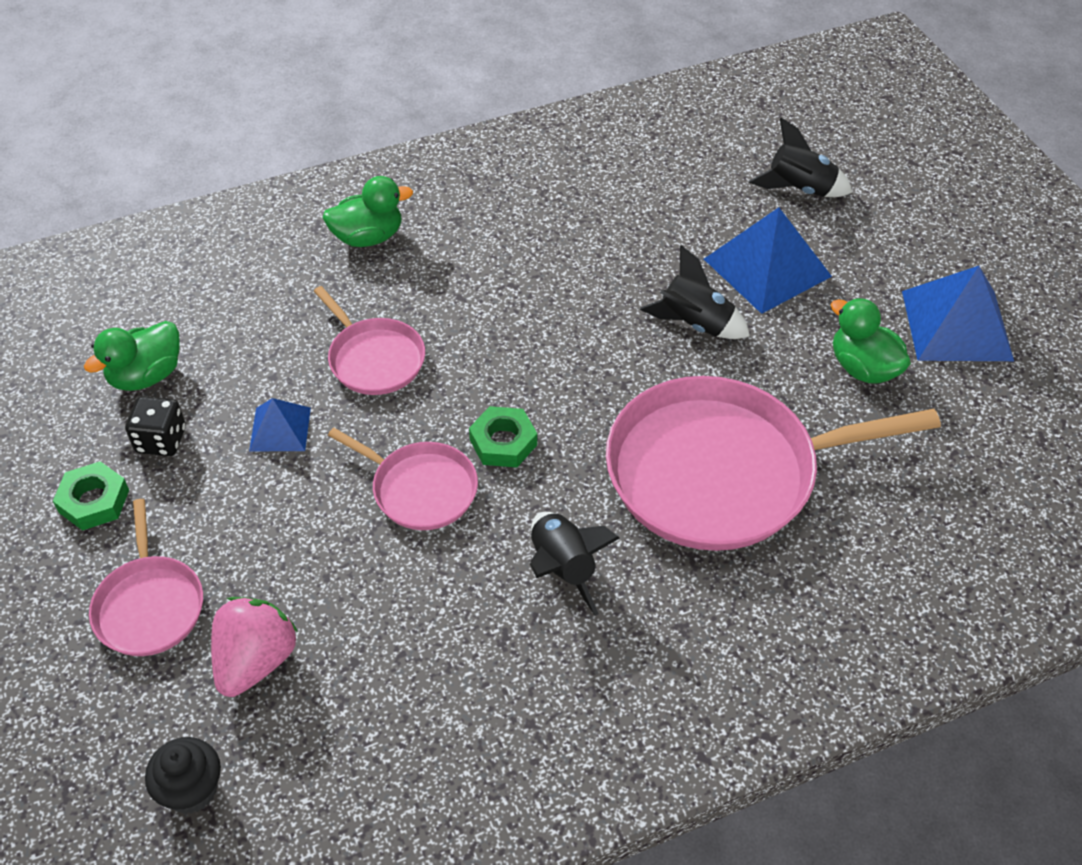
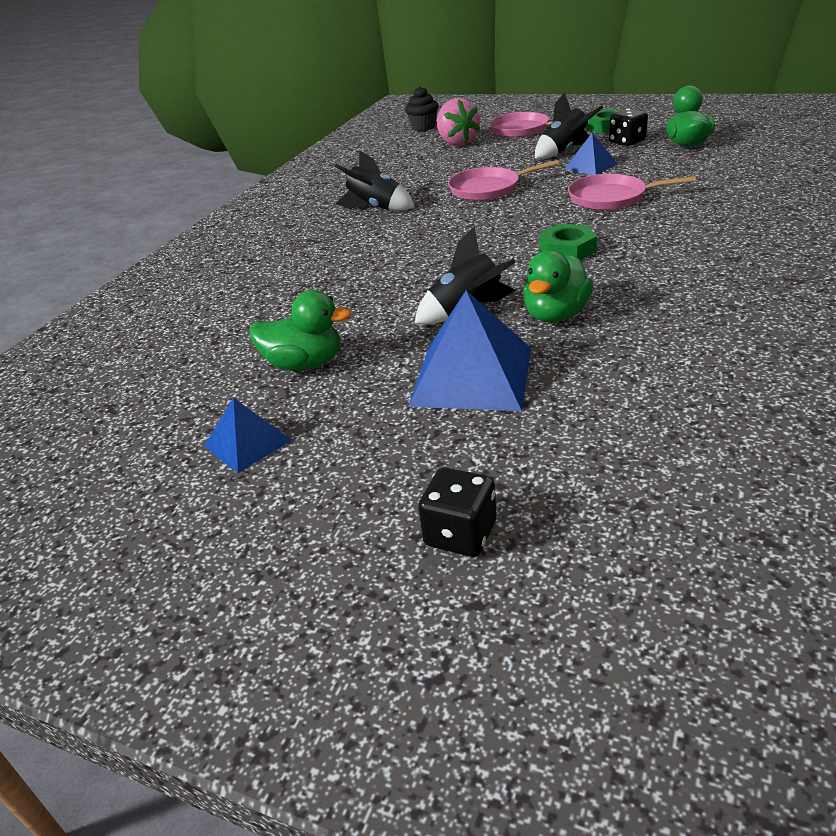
camera: 140 degrees right, 15 degrees down
green duck [323,176,413,247] -> green duck moved to [523,250,593,322]
green nut [469,406,537,467] -> green nut moved to [539,224,597,260]
pink pan [606,376,941,551] -> none
black rocket [749,118,853,197] -> black rocket moved to [535,92,603,159]
blue pyramid [902,266,1014,361] -> blue pyramid [204,398,292,473], size x0.55
none -> black dice [418,467,497,557]

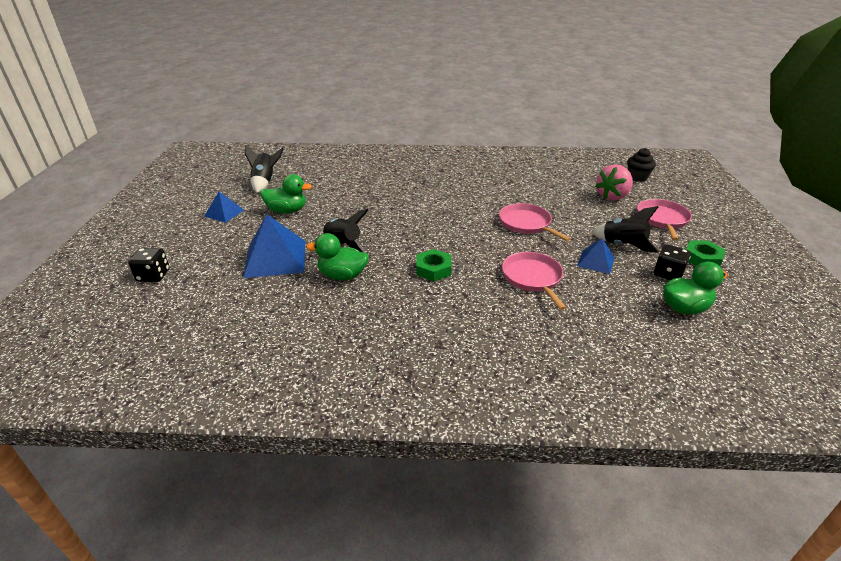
camera: 65 degrees right, 0 degrees up
green duck [250,290,352,371] -> green duck turned 75 degrees counterclockwise [260,174,312,214]
black rocket [335,150,415,211] -> black rocket moved to [245,145,283,193]

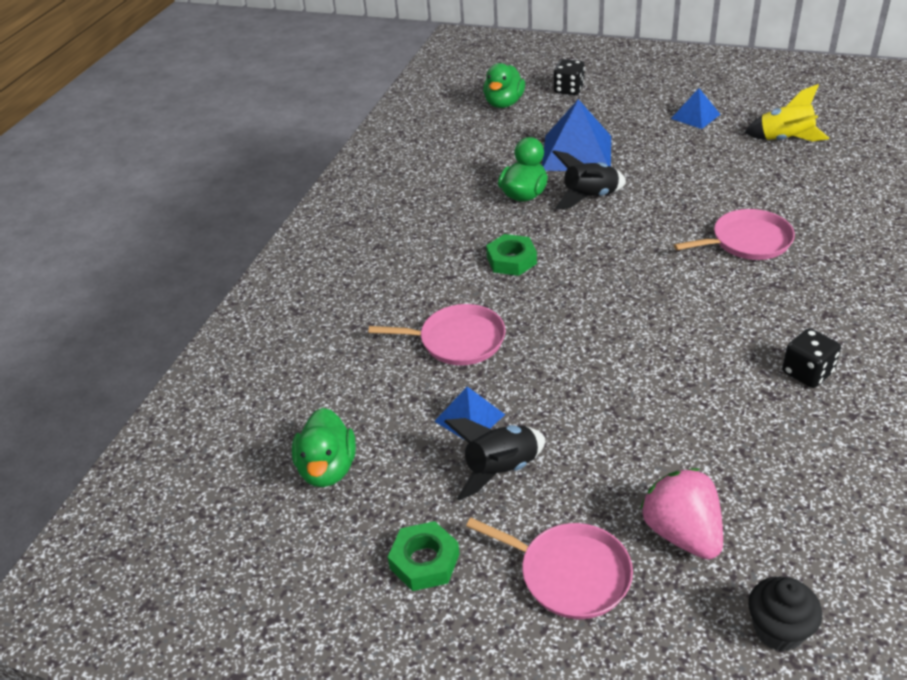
camera: 110 degrees right, 5 degrees up
black rocket [245,145,283,193] -> yellow rocket [744,84,829,141]
green duck [260,174,312,214] -> green duck moved to [483,63,525,108]
pink pan [499,203,571,241] -> pink pan moved to [674,209,795,260]
black dice [654,244,691,280] -> black dice moved to [782,328,841,388]

